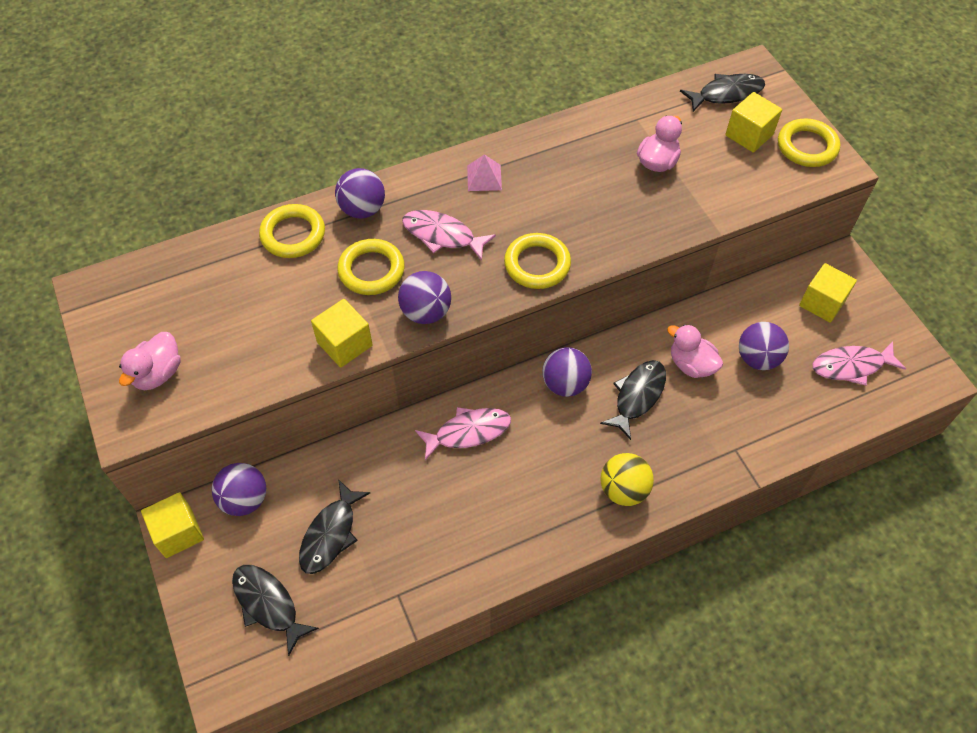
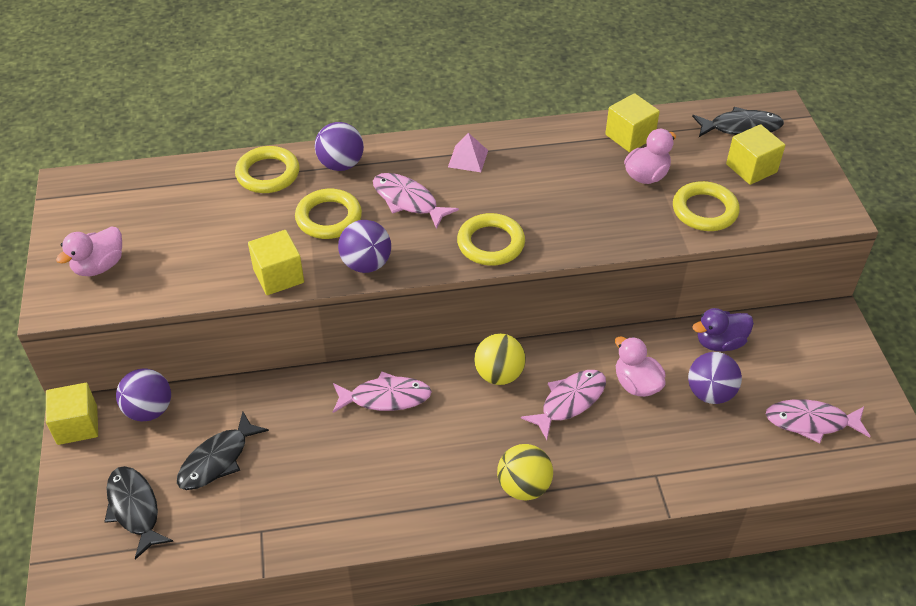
camera: 15 degrees right, 10 degrees down
purple ball [542,347,592,397] -> yellow ball [474,333,526,385]
black fish [600,360,666,440] -> pink fish [521,370,606,440]
yellow ring [778,118,840,167] -> yellow ring moved to [673,181,740,231]
yellow cube [799,263,857,323] -> yellow cube moved to [605,93,660,152]
none -> purple duck [692,308,754,352]

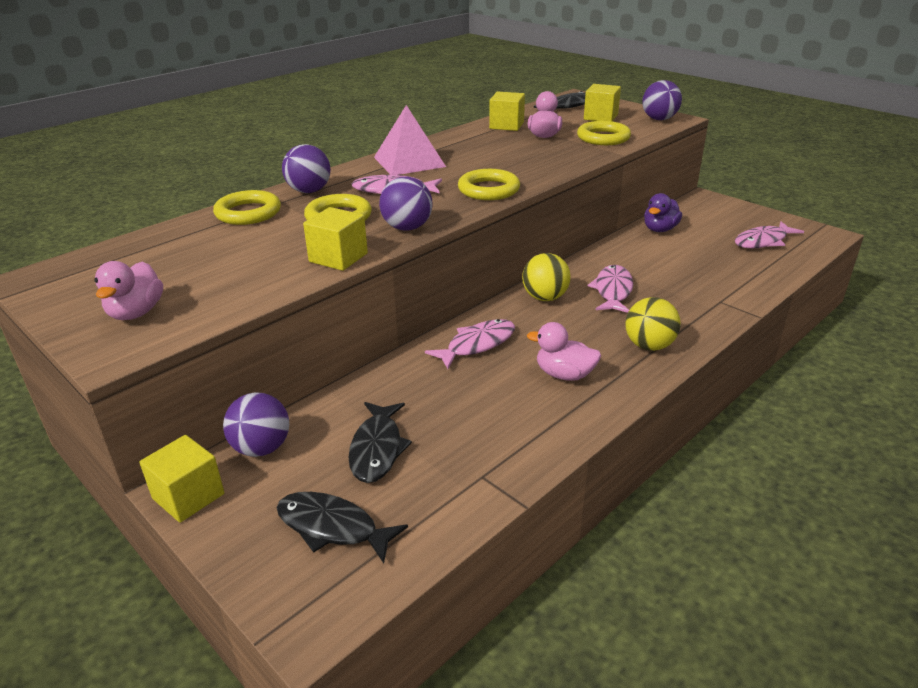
camera: 35 degrees left, 15 degrees down
pink pyramid [448,133,488,172] -> pink pyramid [374,105,446,175], size x1.86
pink duck [615,336,666,397] -> pink duck moved to [527,322,601,381]
purple ball [688,352,742,404] -> purple ball moved to [642,80,682,120]

